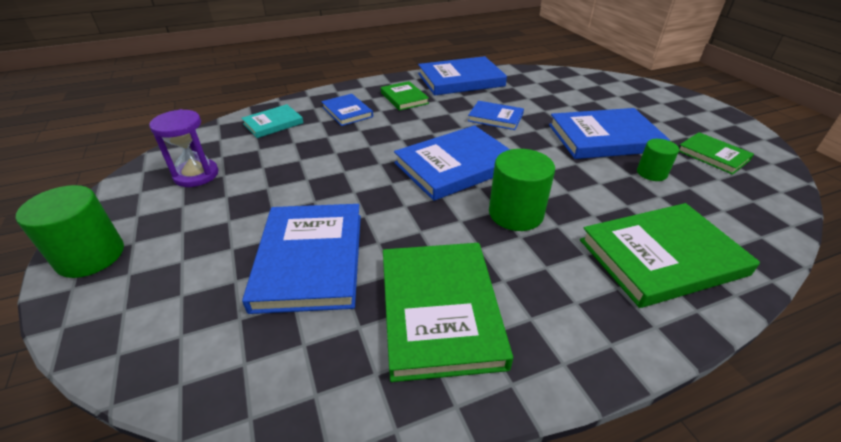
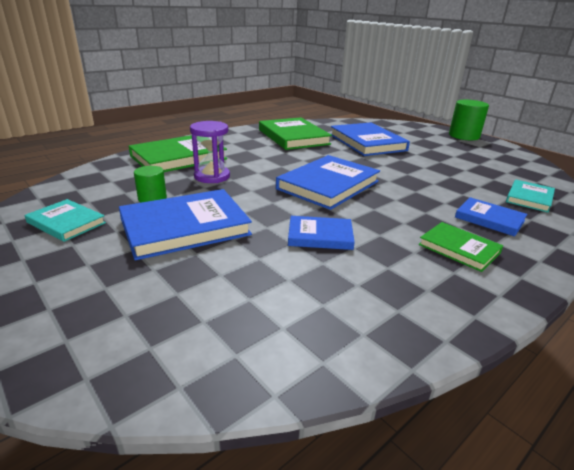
camera: 160 degrees right, 10 degrees down
purple hourglass [149,109,219,187] -> purple hourglass moved to [190,121,230,183]
blue book [418,56,507,95] -> none
green cylinder [489,149,555,231] -> none
green book [679,132,754,175] -> turquoise book [25,199,106,242]

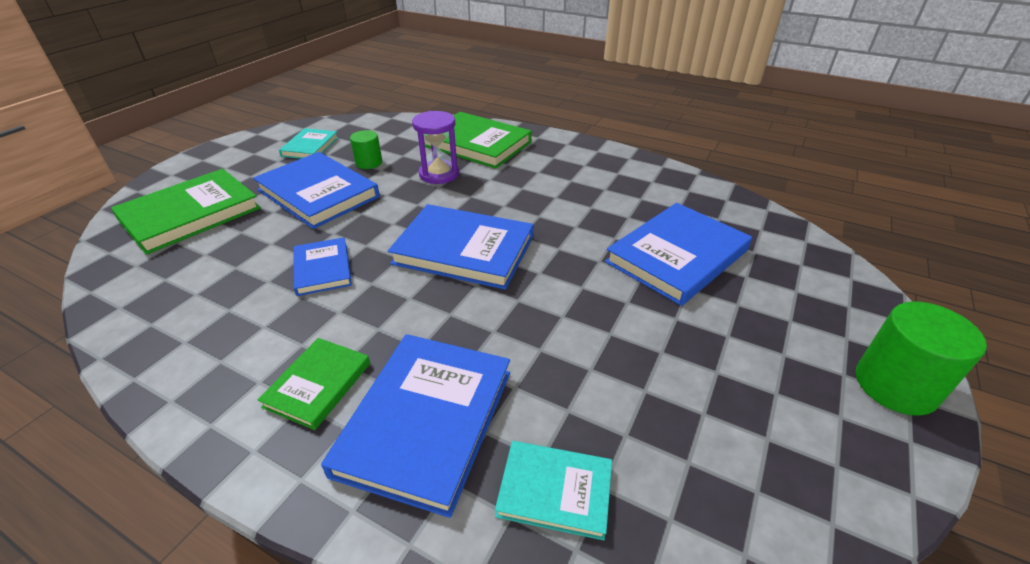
camera: 70 degrees right, 10 degrees up
green book [259,117,332,150] -> green book moved to [111,169,261,255]
blue book [455,197,527,237] -> blue book [321,334,510,518], size x1.79

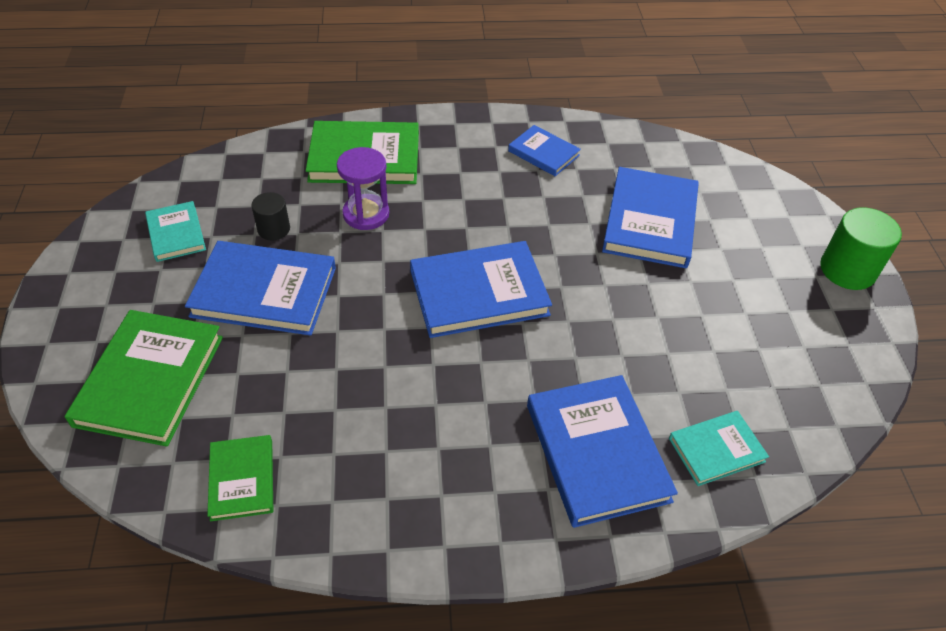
camera: 35 degrees left, 10 degrees up
green book [258,338,370,430] -> green book moved to [207,435,273,521]
blue book [294,237,352,296] -> blue book moved to [508,125,581,176]
green cylinder [350,130,382,169] -> black cylinder [251,192,290,240]

